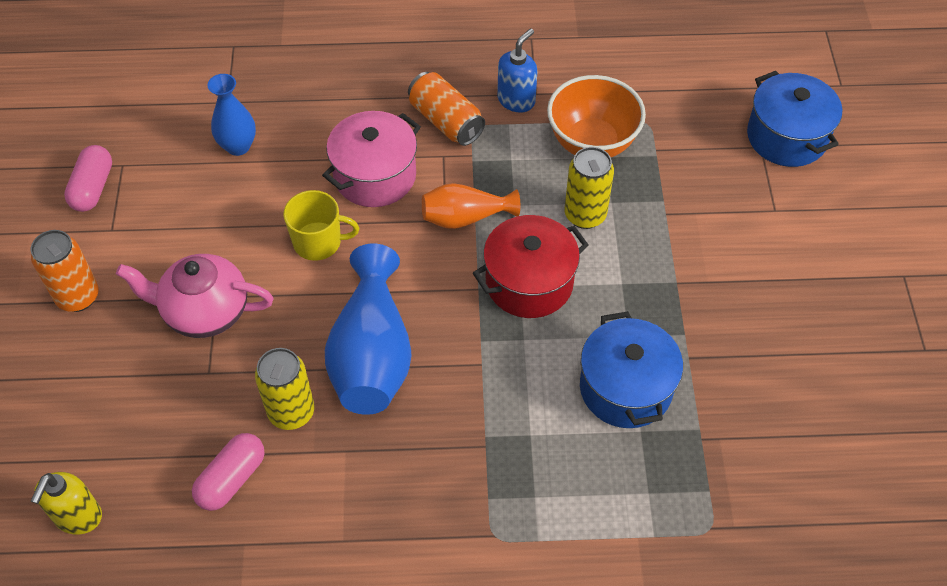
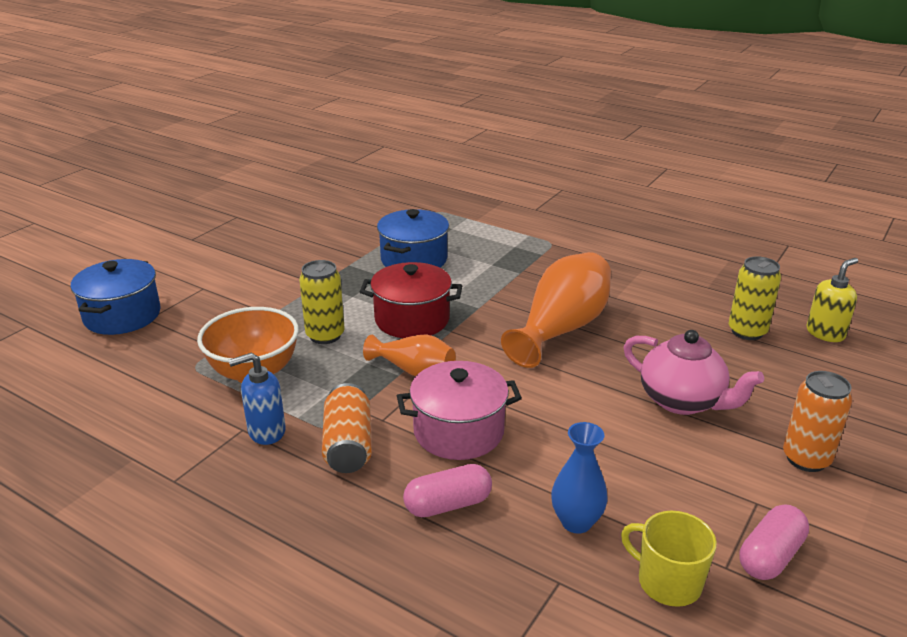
camera: 145 degrees left, 25 degrees down
pink capsule [192,433,265,511] -> pink capsule moved to [403,464,492,517]
yellow can [255,348,314,430] -> yellow can moved to [729,256,781,340]
yellow mug [284,190,359,261] -> yellow mug moved to [621,511,717,607]
blue vase [325,244,412,415] -> orange vase [501,252,611,368]

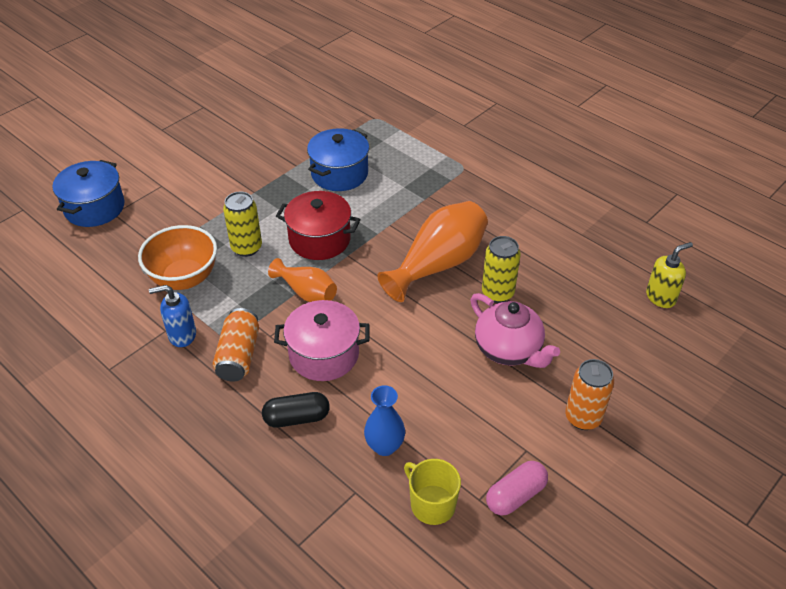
camera: 10 degrees right, 15 degrees up
pink capsule [403,464,492,517] -> black capsule [262,392,330,428]
yellow can [729,256,781,340] -> yellow can moved to [482,236,521,303]

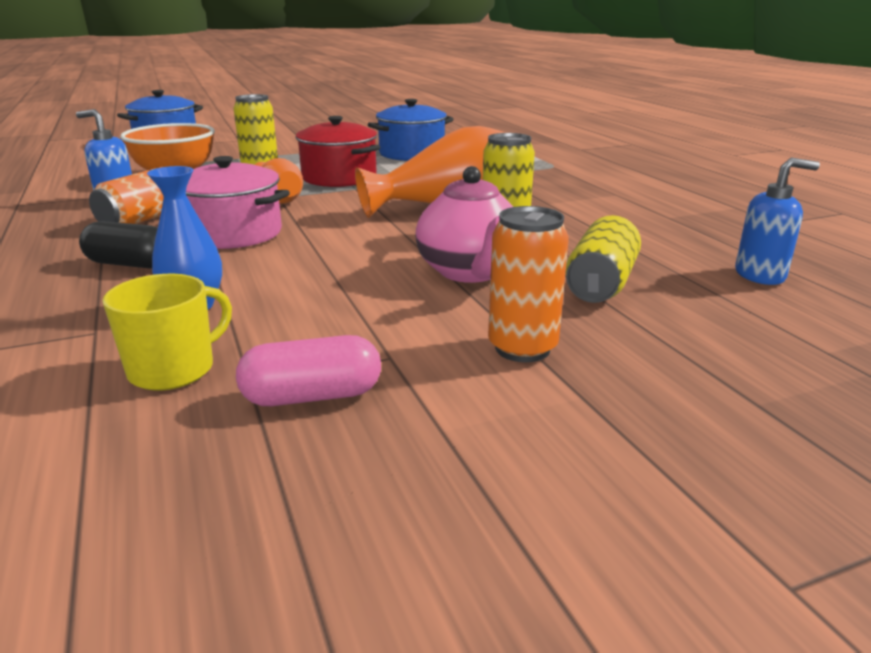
camera: 25 degrees right, 20 degrees down
yellow mug [404,459,461,525] -> yellow mug turned 60 degrees clockwise [102,274,232,391]
yellow soap dispenser [646,242,693,308] -> blue soap dispenser [735,158,820,285]
none -> yellow can [566,215,641,303]

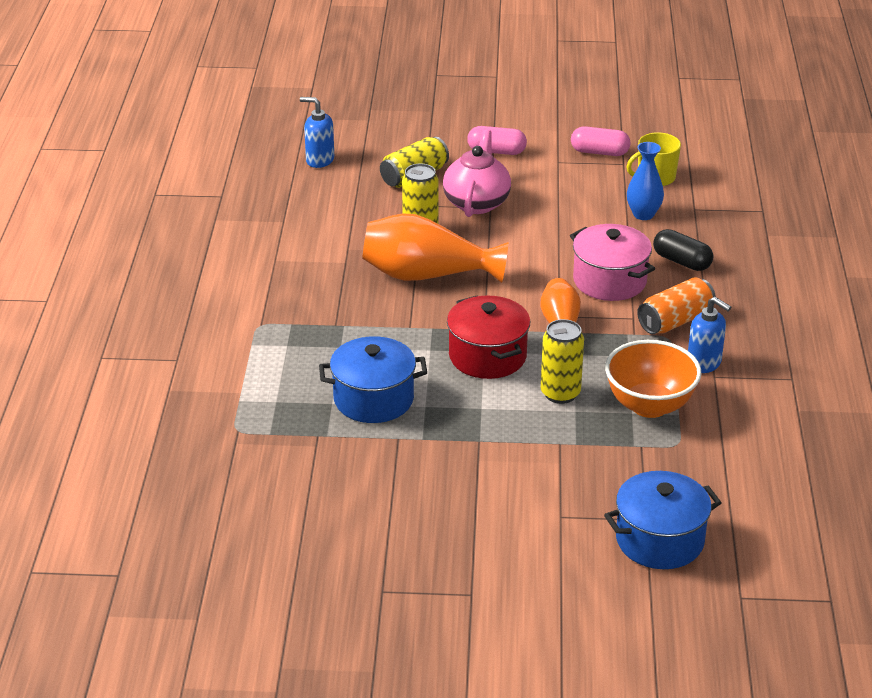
camera: 155 degrees left, 10 degrees up
orange can [488,206,569,362] -> pink capsule [467,126,527,155]

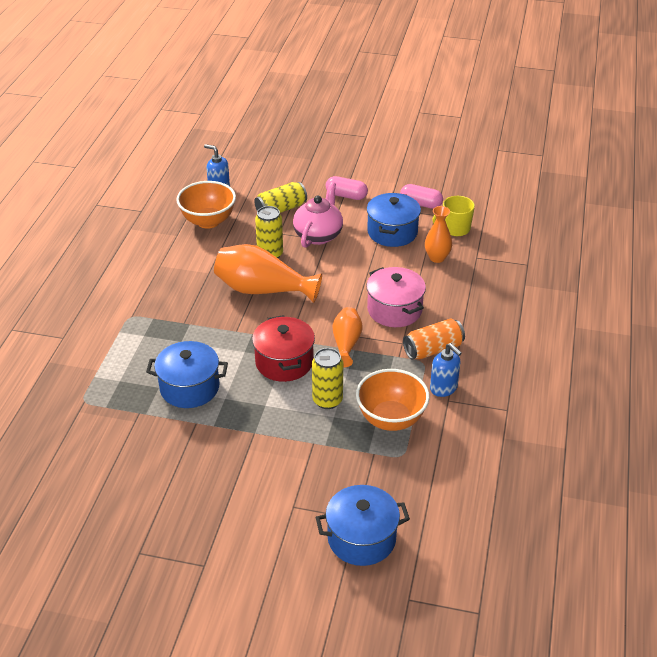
camera: 10 degrees right, 5 degrees up
blue vase [627,142,664,220] -> orange vase [425,206,452,263]
black capsule [653,229,713,271] -> none
none -> orange bowl [176,181,236,229]
none -> blue pot [367,193,421,247]

